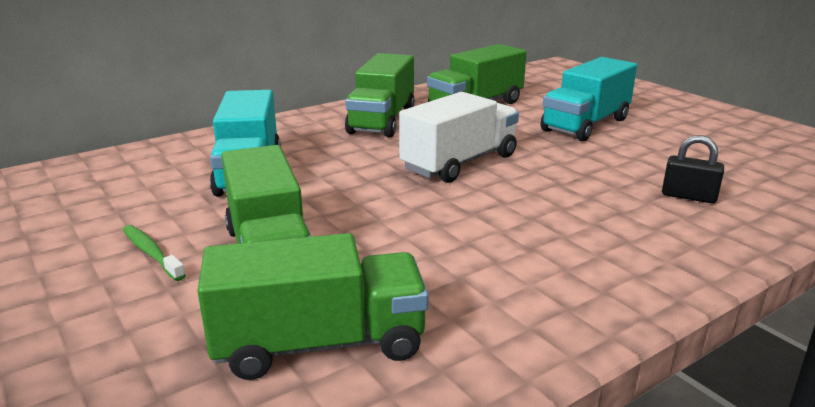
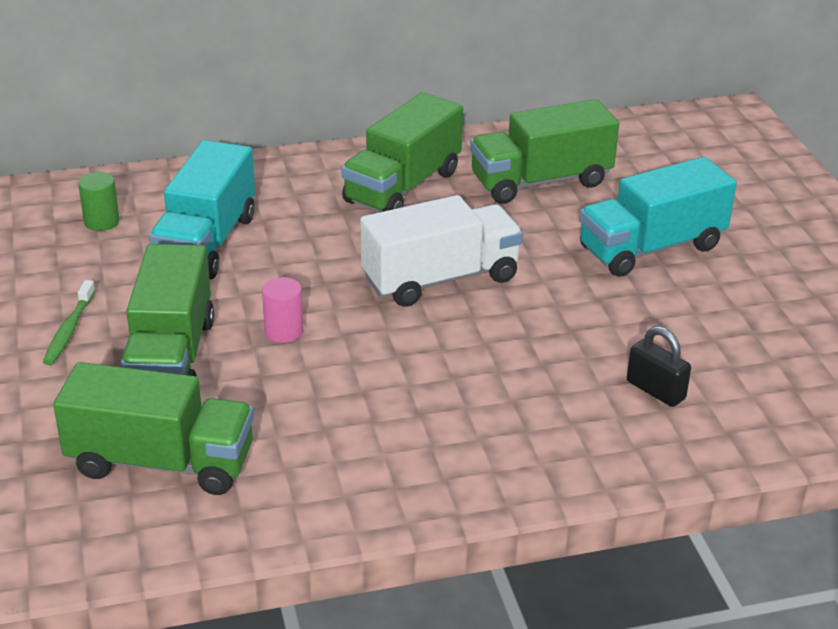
camera: 20 degrees right, 10 degrees up
green toothbrush [123,225,186,281] -> green toothbrush turned 150 degrees counterclockwise [43,280,95,365]
none -> green cylinder [78,172,119,231]
none -> pink cylinder [262,277,303,343]

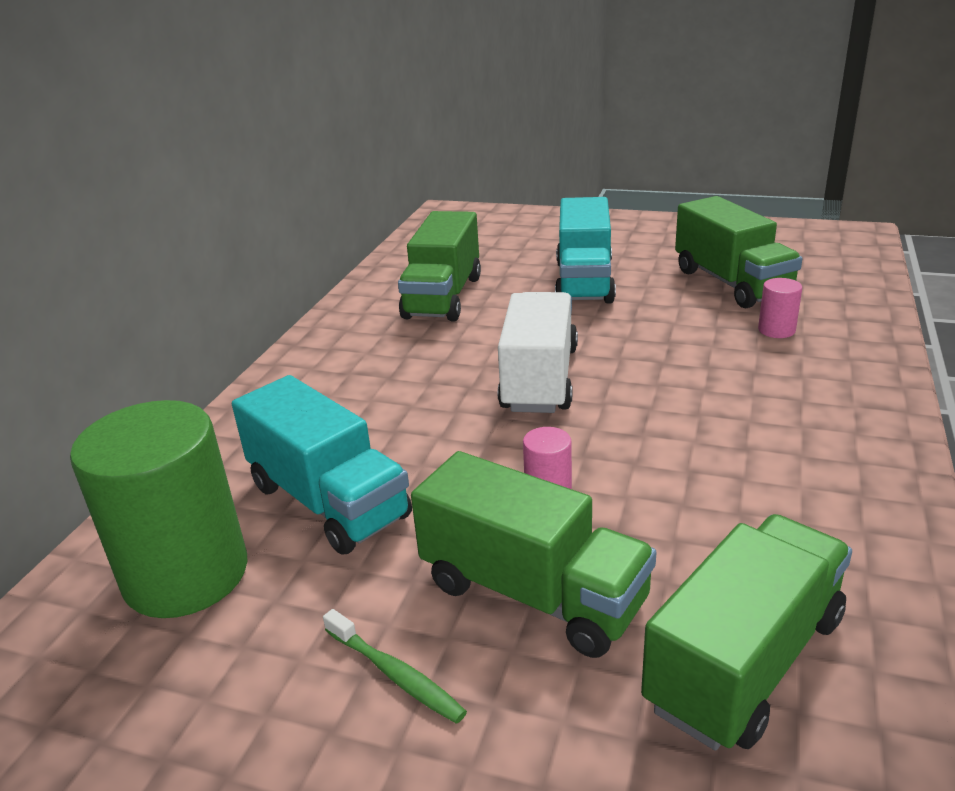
camera: 55 degrees left, 5 degrees down
green cylinder [78,172,119,231] -> green cylinder [70,400,248,618], size x2.41
green truck [341,92,463,212] -> green truck moved to [675,196,802,308]
black padlock [627,326,691,407] -> pink cylinder [758,278,802,338]

